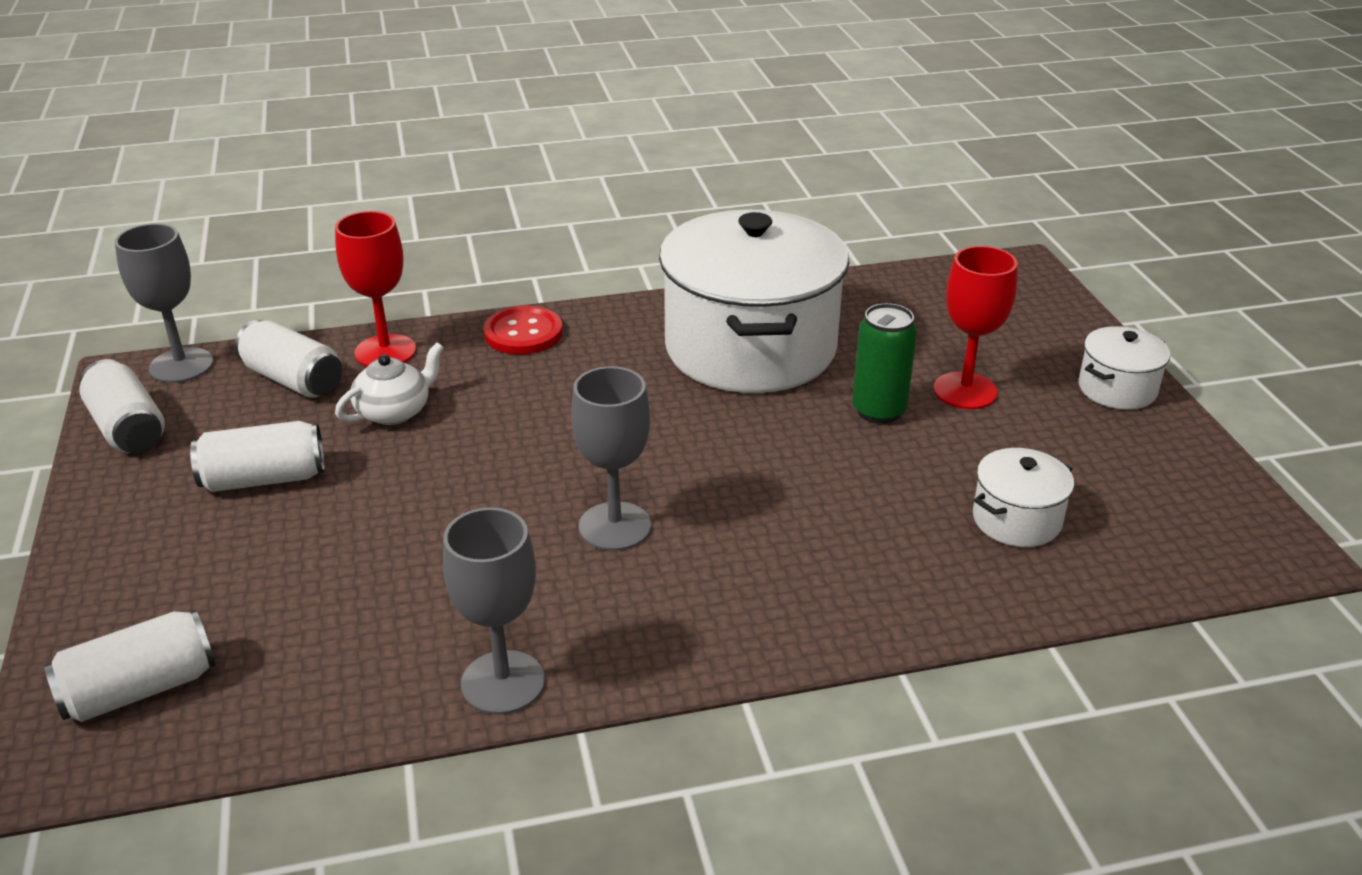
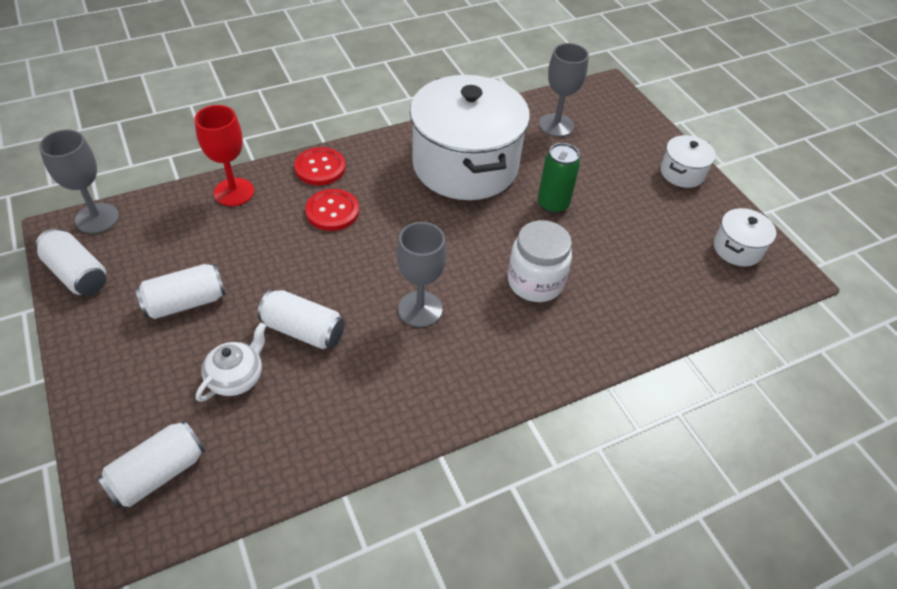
camera: 15 degrees left, 15 degrees up
white can [235,320,342,398] -> white can moved to [257,290,345,349]
white teapot [335,343,444,425] -> white teapot moved to [196,323,266,402]
grey goblet [443,507,545,715] -> grey goblet moved to [539,43,589,137]
red goblet [934,246,1018,409] -> none
white pot [973,448,1074,547] -> white pot moved to [714,208,776,266]
none -> red button [305,189,359,231]
none -> white jar [508,220,572,302]

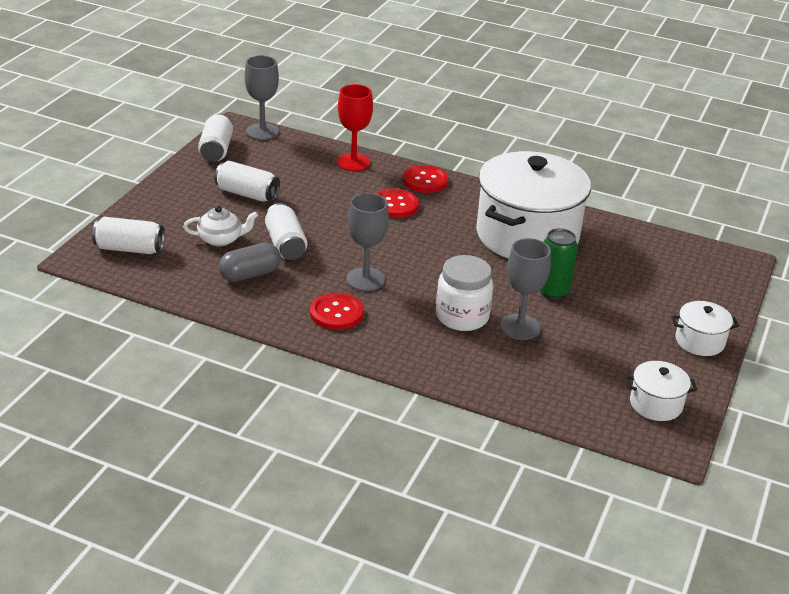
camera: 50 degrees right, 15 degrees down
grey goblet [539,43,589,137] -> grey goblet moved to [500,238,551,340]
none -> grey capsule [219,243,281,282]
none -> red button [310,293,363,330]

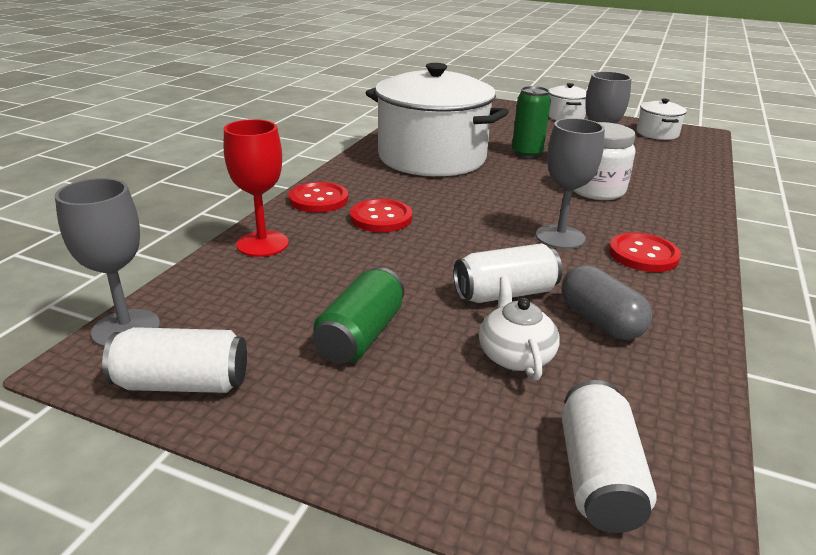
camera: 90 degrees left, 5 degrees down
white can [214,161,280,202] -> green can [313,267,404,364]

